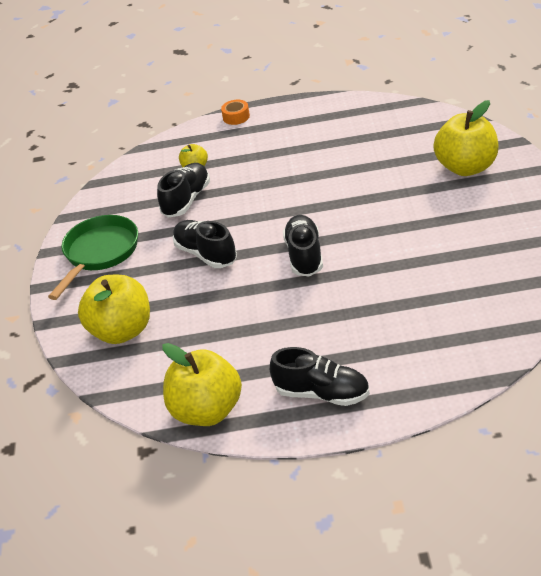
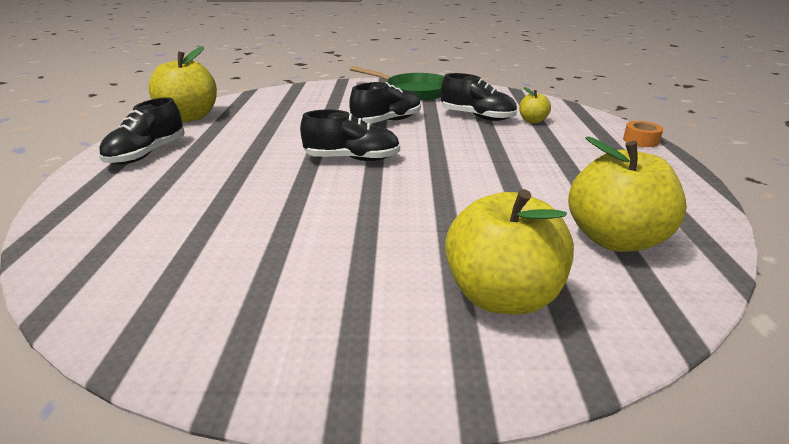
camera: 90 degrees right, 10 degrees down
yellow apple [78,275,150,344] -> yellow apple moved to [568,137,687,252]

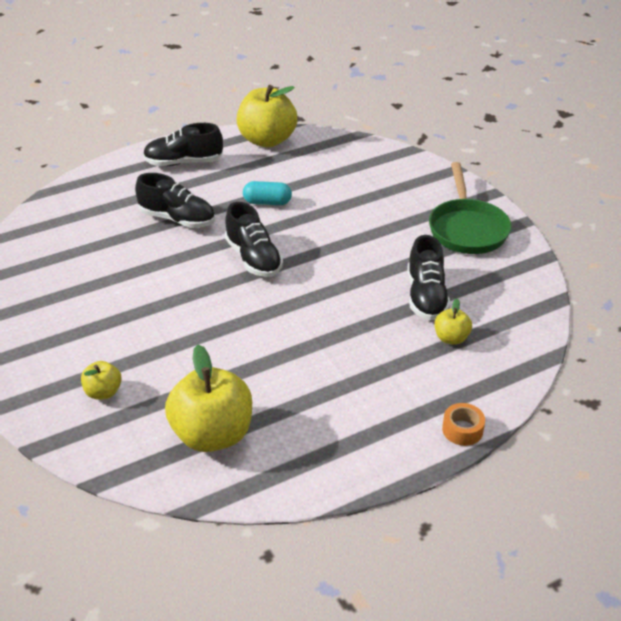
camera: 60 degrees right, 10 degrees up
black shoe [349,82,421,124] -> black shoe moved to [135,173,215,228]
yellow apple [445,189,574,315] -> yellow apple [81,361,122,400], size x0.48
none -> turquoise capsule [243,181,292,205]

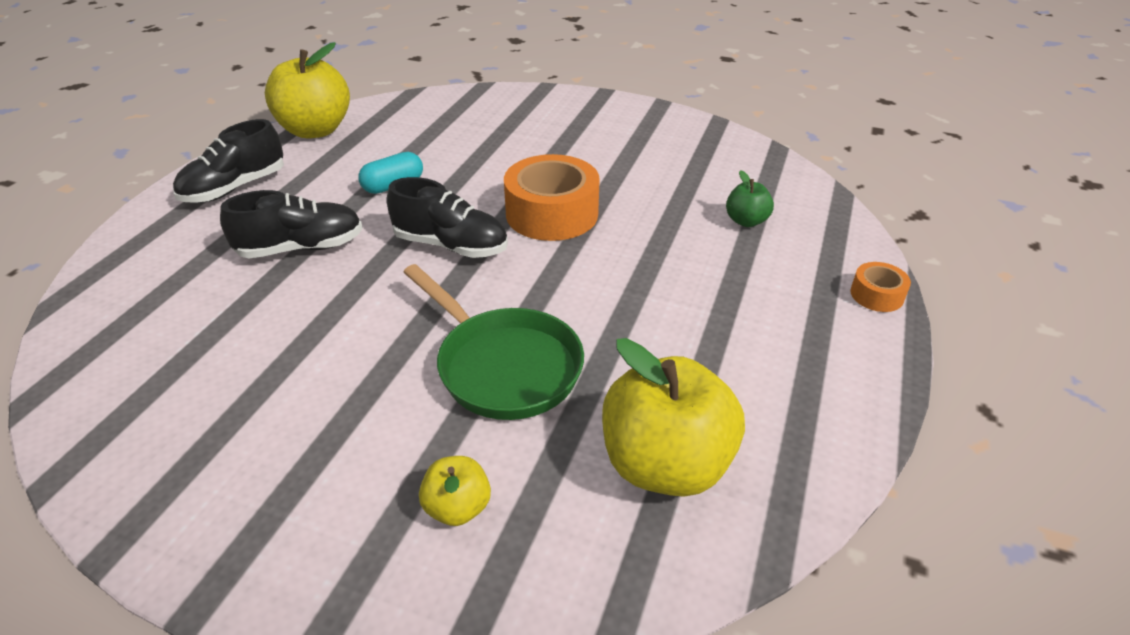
camera: 40 degrees left, 0 degrees up
black shoe [408,235,450,320] -> none
green pan [429,162,512,254] -> green pan moved to [403,264,584,420]
yellow apple [434,299,472,345] -> green apple [726,170,774,227]
none -> orange tape [504,154,600,241]

